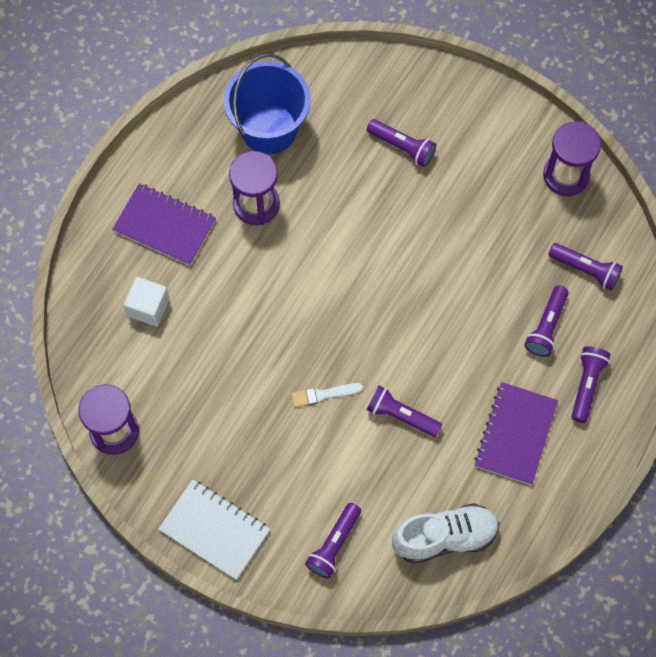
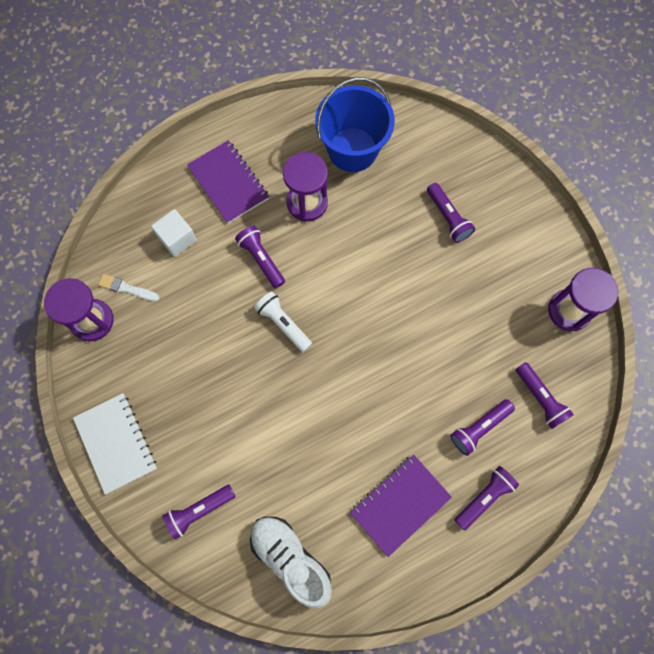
camera: 30 degrees right, 5 degrees up
white brush [291,383,363,407] -> white brush moved to [98,274,159,301]
purple flashlight [367,385,442,437] -> purple flashlight moved to [235,226,285,289]
white shoe [392,503,500,564] -> white shoe turned 150 degrees counterclockwise [250,517,332,608]
none -> white flashlight [254,291,312,352]

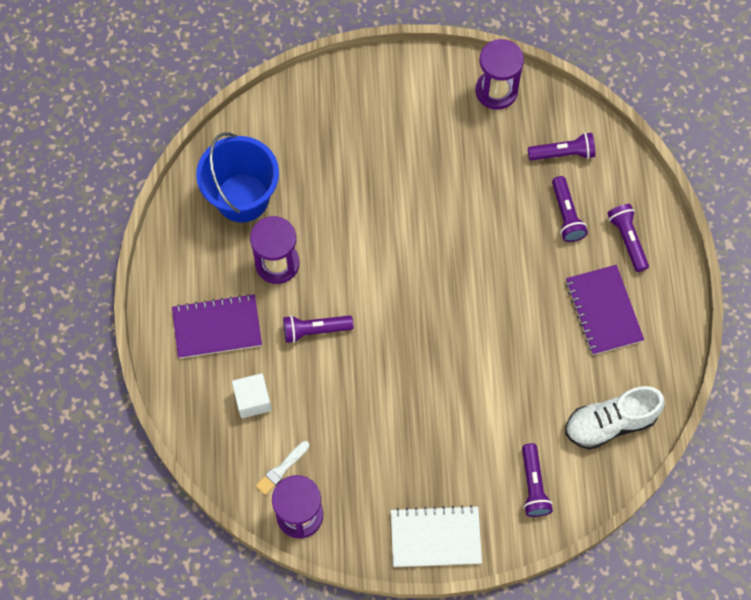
camera: 65 degrees left, 5 degrees down
white flashlight [254,291,312,352] -> none
purple flashlight [427,183,475,243] -> none

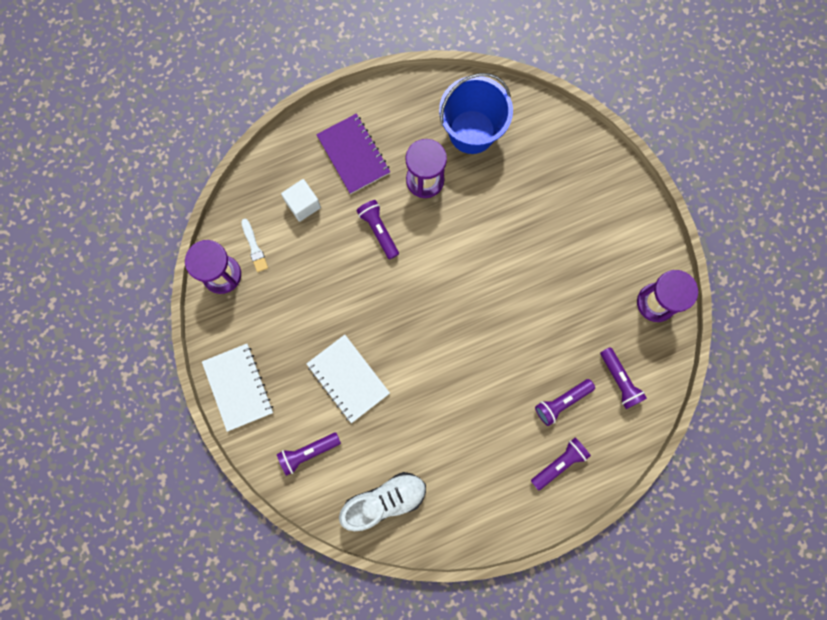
camera: 70 degrees right, 10 degrees up
white brush [256,441,309,495] -> white brush turned 135 degrees counterclockwise [241,219,268,272]
white shoe [565,386,665,450] -> white shoe turned 105 degrees clockwise [339,472,426,531]
purple notebook [566,265,644,355] -> none
none -> white notebook [306,335,390,423]

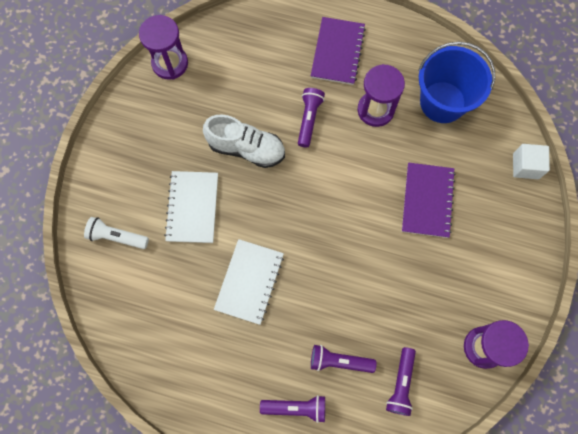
camera: 40 degrees right, 5 degrees down
white notebook [202,344,273,432] -> white notebook moved to [214,239,284,325]
white brush [241,219,268,272] -> none
purple flashlight [277,432,341,476] -> white flashlight [84,217,149,249]
white cube [281,179,321,222] -> white cube moved to [513,144,550,179]
white shoe [339,472,426,531] -> white shoe moved to [203,115,285,168]
none -> purple notebook [402,163,456,238]

